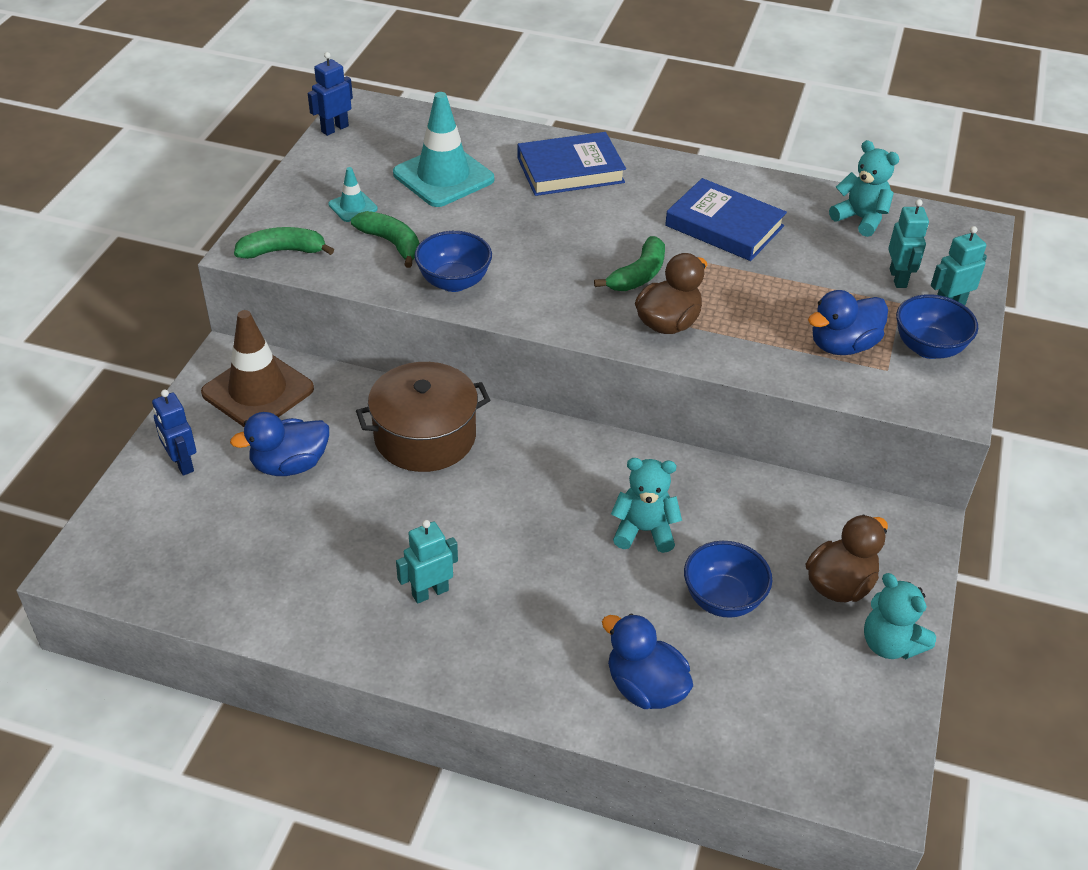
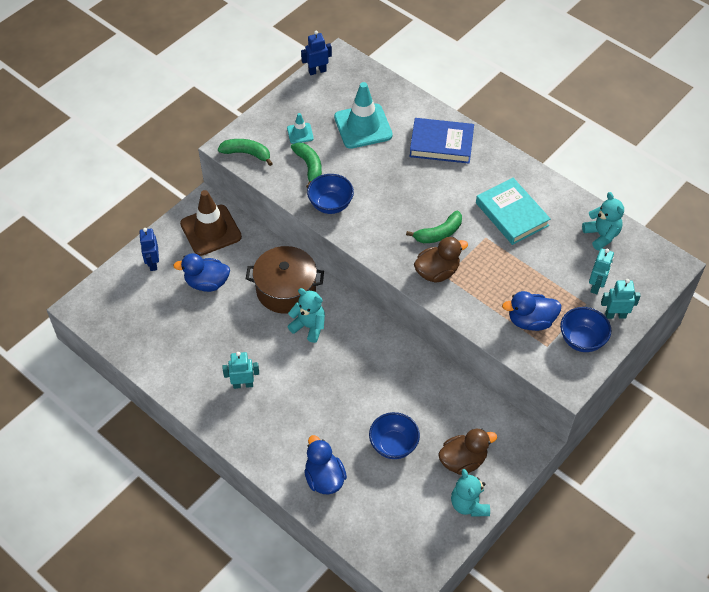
camera: 25 degrees right, 10 degrees up
turquoise teddy bear [611,458,682,553] -> turquoise teddy bear moved to [287,288,325,343]
blue book [665,178,787,261] -> turquoise book [476,178,551,245]

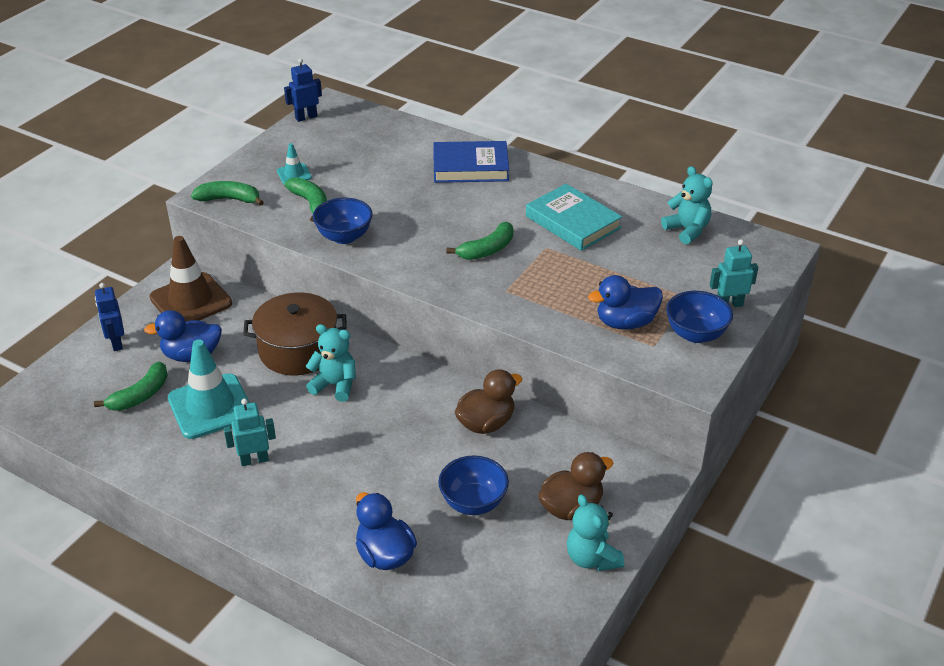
camera: 10 degrees left, 15 degrees down
turquoise traffic cone [334,82,393,149] -> turquoise traffic cone moved to [168,339,250,439]
brown duck [414,237,468,283] -> brown duck moved to [455,369,522,434]
turquoise robot [589,248,614,294] -> none
none -> green banana [94,362,168,411]

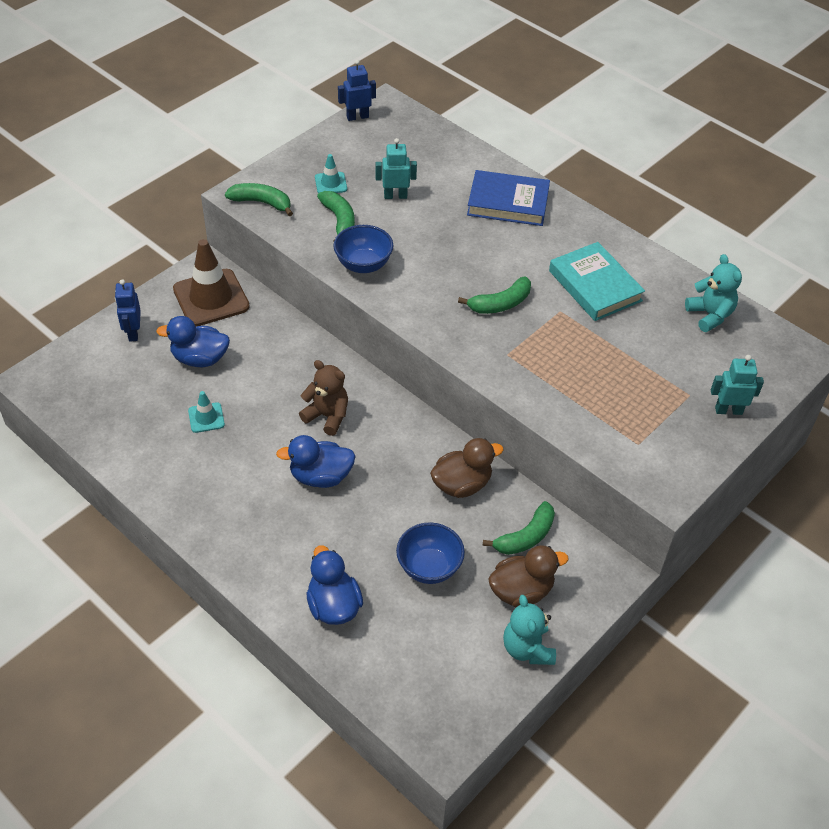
camera: 10 degrees right, 10 degrees up
green banana [94,362,168,411] -> green banana moved to [483,501,555,555]
turquoise traffic cone [168,339,250,439] -> turquoise traffic cone [188,391,225,433], size x0.48
turquoise robot [224,399,276,466] -> turquoise robot moved to [375,138,417,199]
brown pot [243,293,347,375] -> none
turquoise teddy bear [305,324,356,402] -> brown teddy bear [299,360,348,436]
blue duck [588,275,663,330] -> blue duck moved to [276,435,356,488]
blue bowl [666,291,733,343] -> none

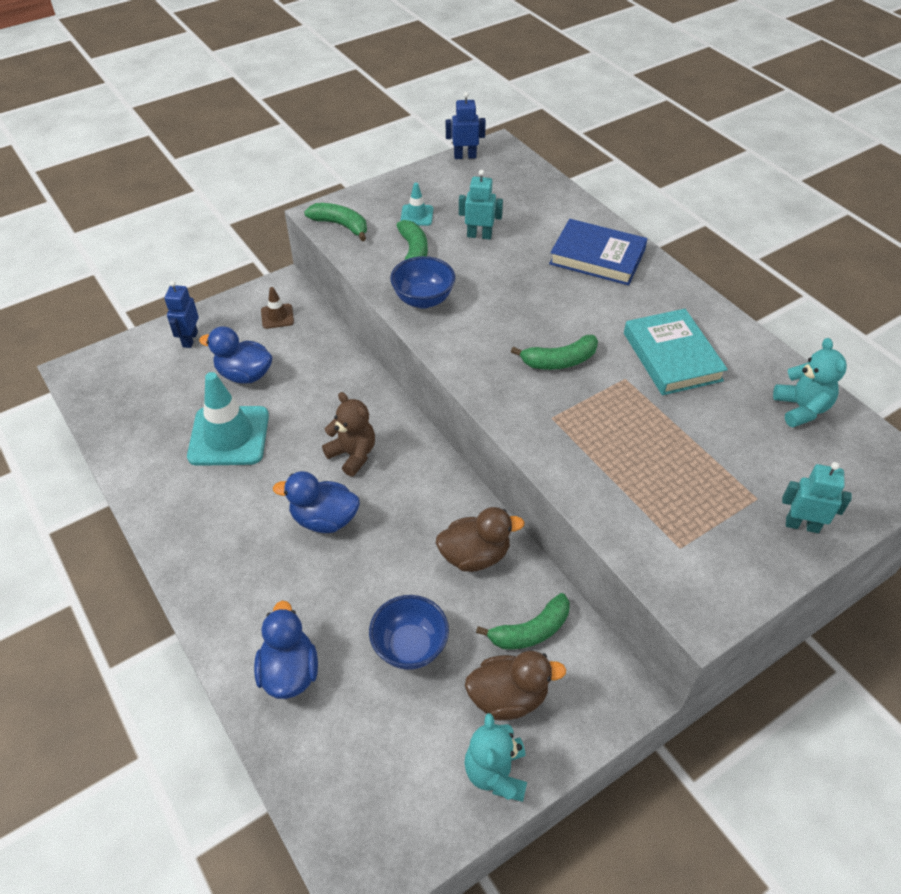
camera: 15 degrees right, 0 degrees up
brown traffic cone [173,239,250,327] -> brown traffic cone [261,287,294,329], size x0.48
turquoise traffic cone [188,391,225,433] -> turquoise traffic cone [187,372,269,466], size x2.10

